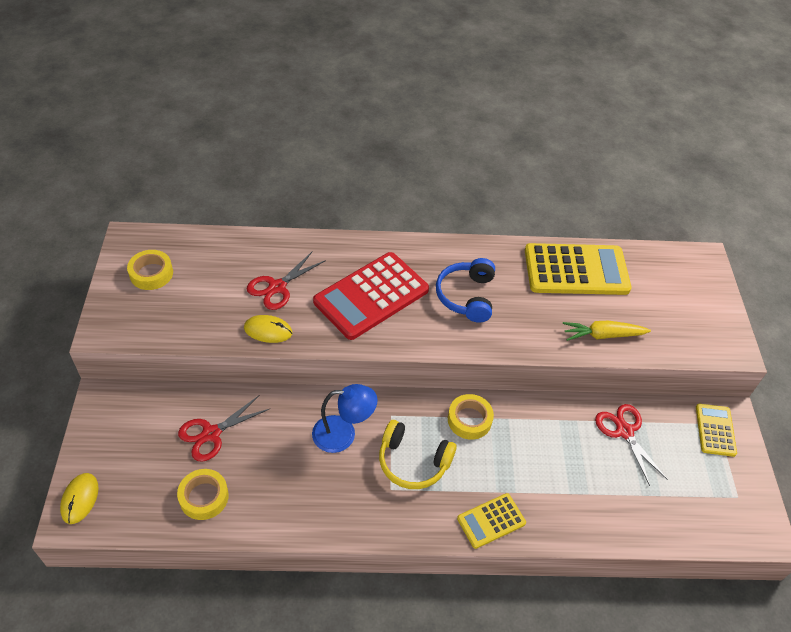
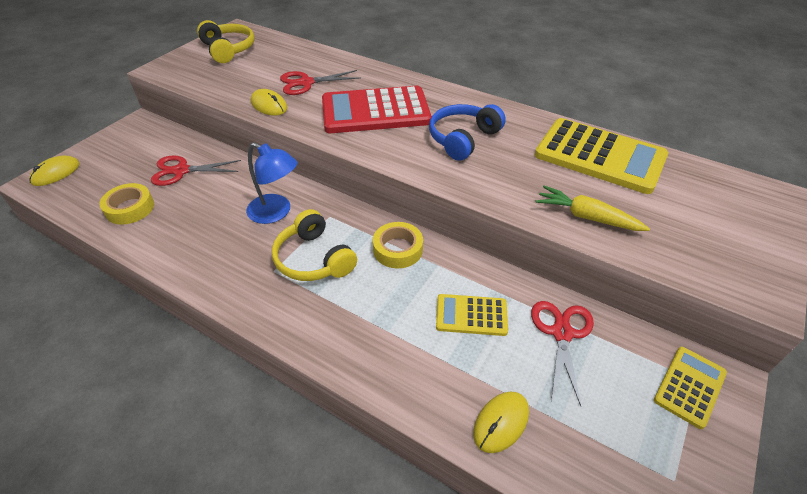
camera: 35 degrees right, 5 degrees down
yellow tape [127,250,173,290] -> yellow headphones [197,20,255,63]
yellow calculator [457,493,526,549] -> yellow calculator moved to [436,294,508,336]
none -> yellow mouse [473,392,529,453]

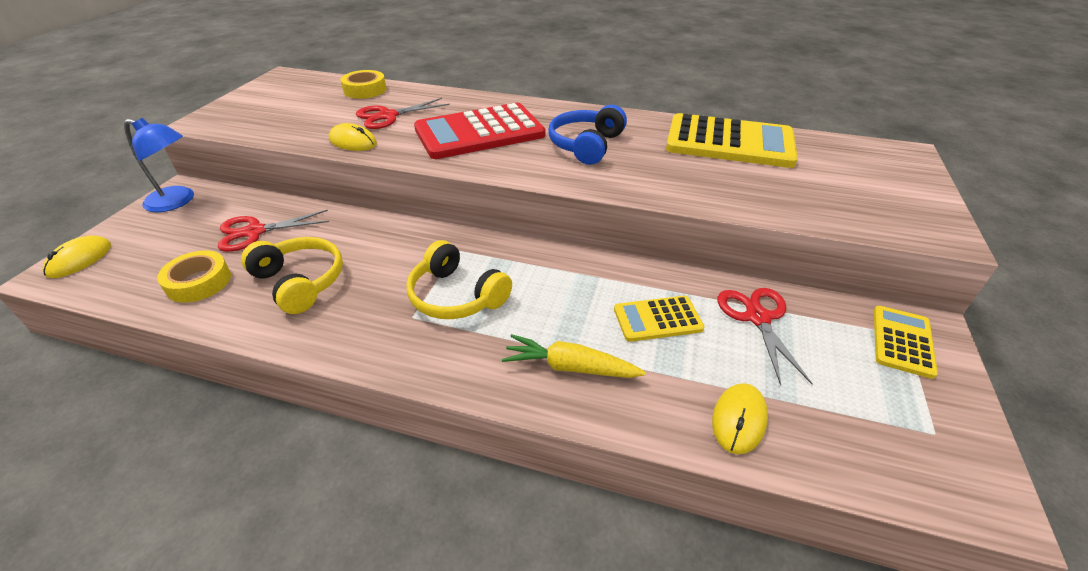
camera: 15 degrees left, 5 degrees down
yellow headphones [197,20,255,63] -> yellow headphones moved to [241,237,343,314]
blue lamp [246,142,297,224] -> blue lamp moved to [124,118,194,212]
yellow tape [373,222,423,268] -> yellow tape moved to [340,70,387,99]
yellow carrot [536,185,650,231] -> yellow carrot moved to [502,334,646,378]

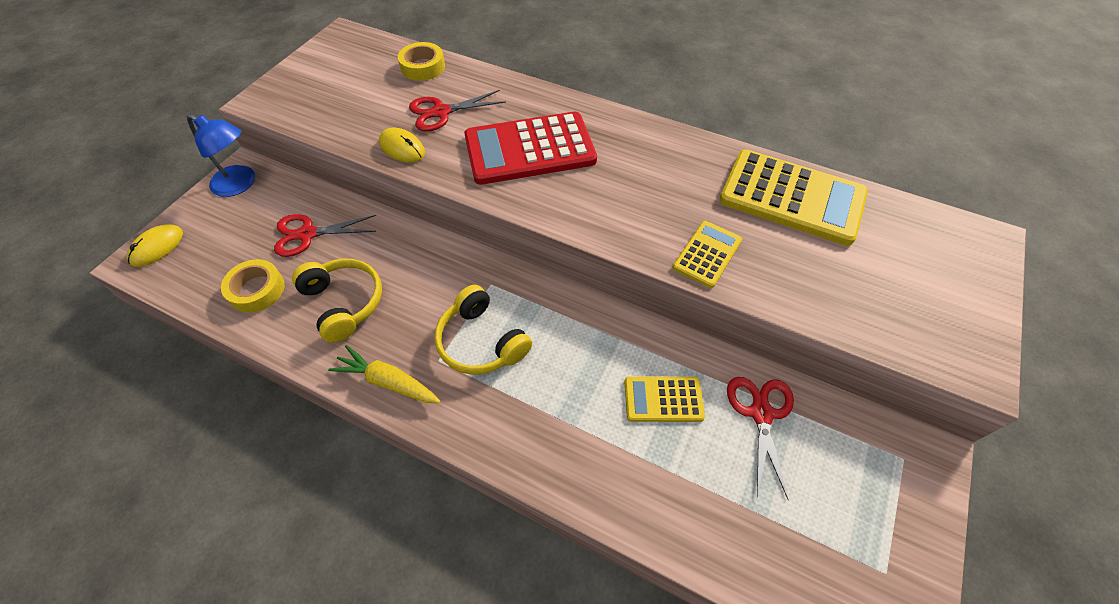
camera: 10 degrees right, 15 degrees up
yellow carrot [502,334,646,378] -> yellow carrot moved to [328,345,441,403]
blue headphones [548,105,627,165] -> none
yellow mouse [712,383,768,454] -> none
yellow calculator [874,306,938,379] -> yellow calculator moved to [672,221,742,288]

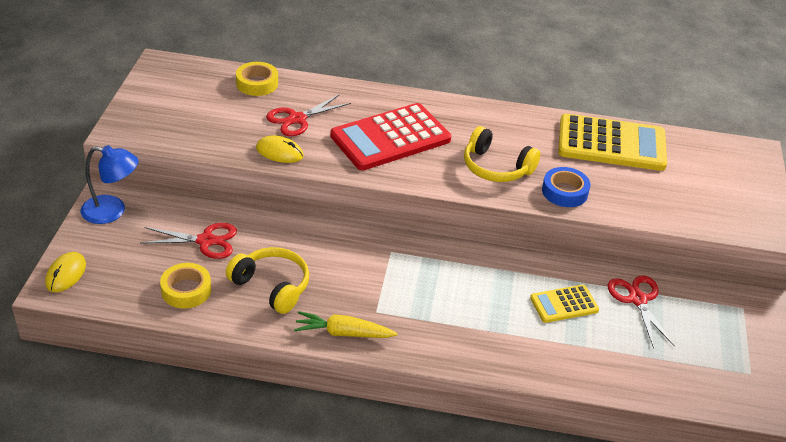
camera: 20 degrees left, 15 degrees down
red scissors [274,214,376,257] -> red scissors turned 150 degrees counterclockwise [140,223,237,259]
yellow headphones [434,285,532,375] -> yellow headphones moved to [464,126,540,182]
yellow calculator [672,221,742,288] -> blue tape [542,167,590,207]

